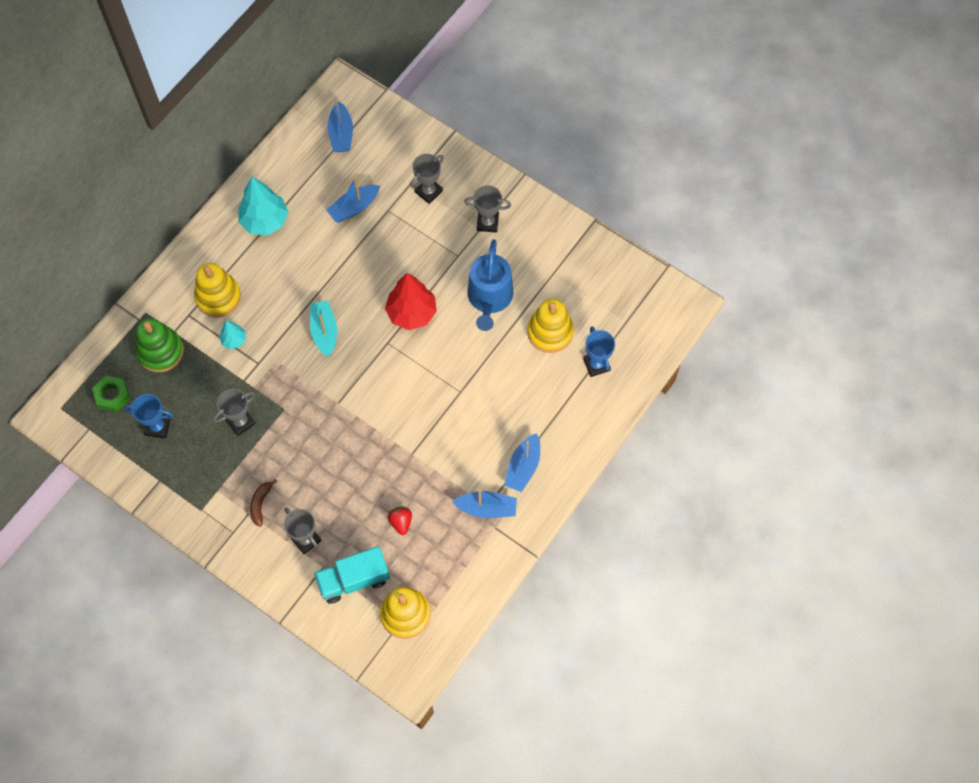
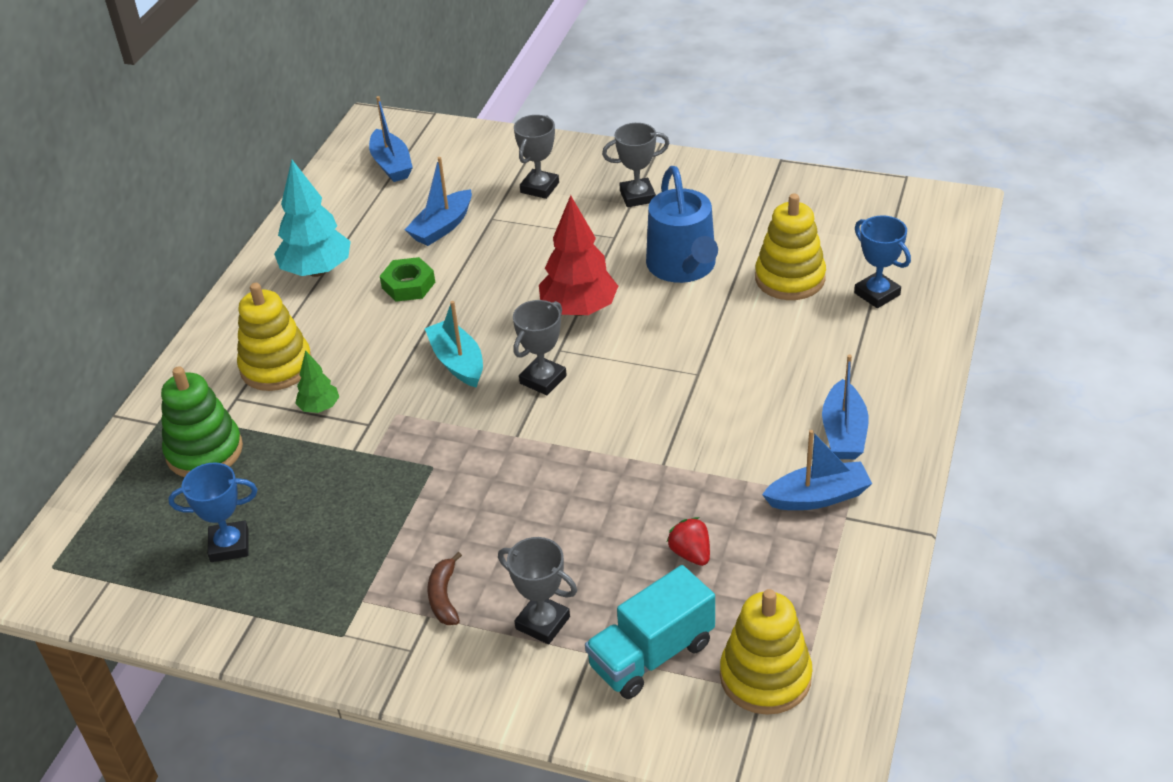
camera: 15 degrees left, 25 degrees down
green nut [92,376,130,412] -> green nut moved to [380,257,435,302]
grey trophy [213,389,256,436] -> grey trophy moved to [513,300,567,395]
turquoise tree [219,321,246,349] -> green tree [295,350,339,413]

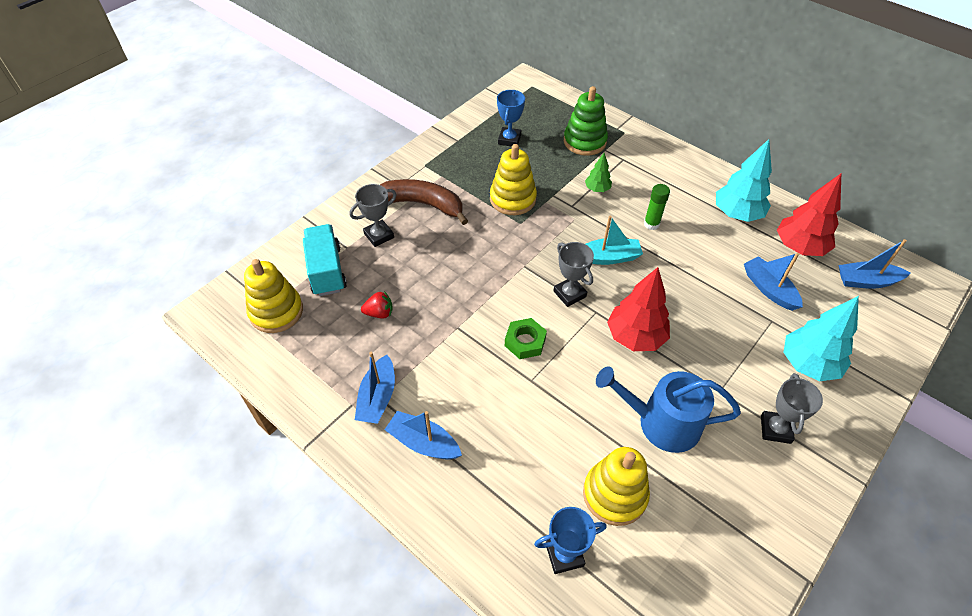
camera: 110 degrees right, 10 degrees up
yellow stacking toy [237,283,312,391] -> yellow stacking toy moved to [490,144,537,215]
green nut [380,257,435,302] -> green nut moved to [505,318,547,359]
brown banana [427,552,462,625] -> brown banana [380,179,468,225], size x2.05
grey trophy [514,115,559,199] -> turquoise tree [783,296,859,381]
none -> green glue stick [644,184,670,230]
none -> red tree [777,174,841,256]

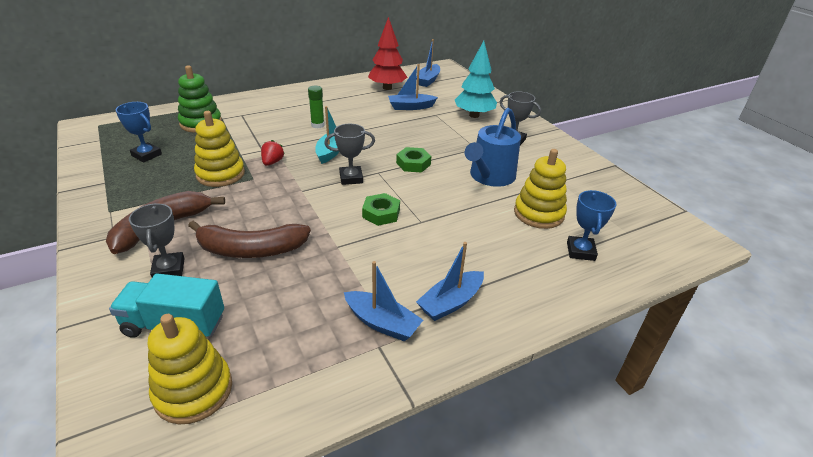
camera: 70 degrees left, 15 degrees down
red strawberry [361,291,393,319] -> red strawberry moved to [261,140,285,166]
green tree [585,153,612,192] -> none
red tree [607,267,670,351] -> green nut [396,147,431,172]
turquoise tree [716,139,772,222] -> none
none -> brown banana [188,221,311,258]

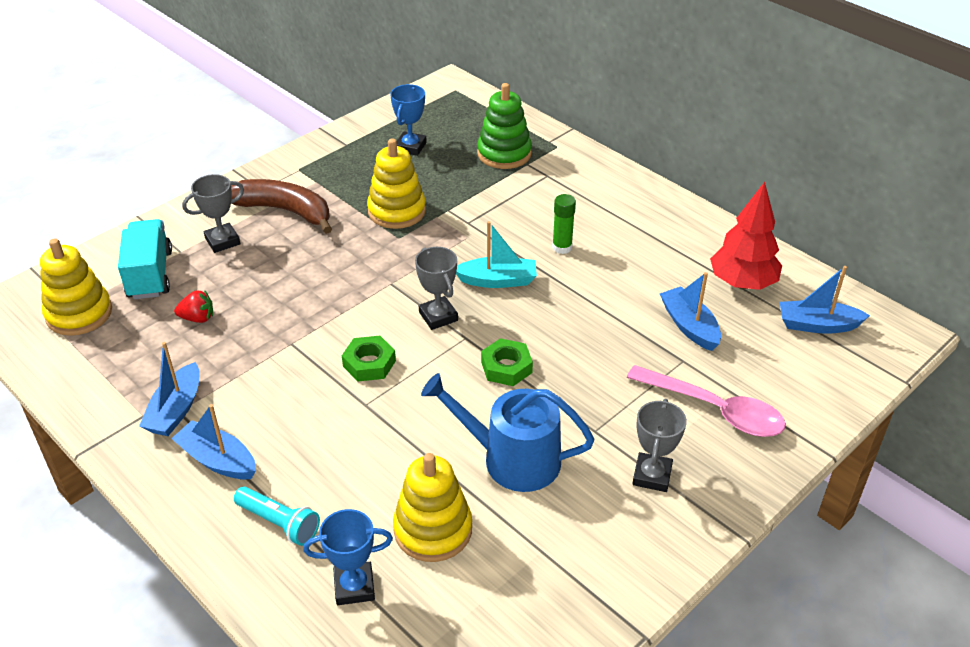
camera: 75 degrees right, 5 degrees up
brown banana [188,221,311,258] -> none
red strawberry [261,140,285,166] -> red strawberry moved to [174,290,213,323]
turquoise tree [455,41,497,118] -> pink spoon [627,365,786,437]
none -> turquoise flashlight [234,487,320,546]

